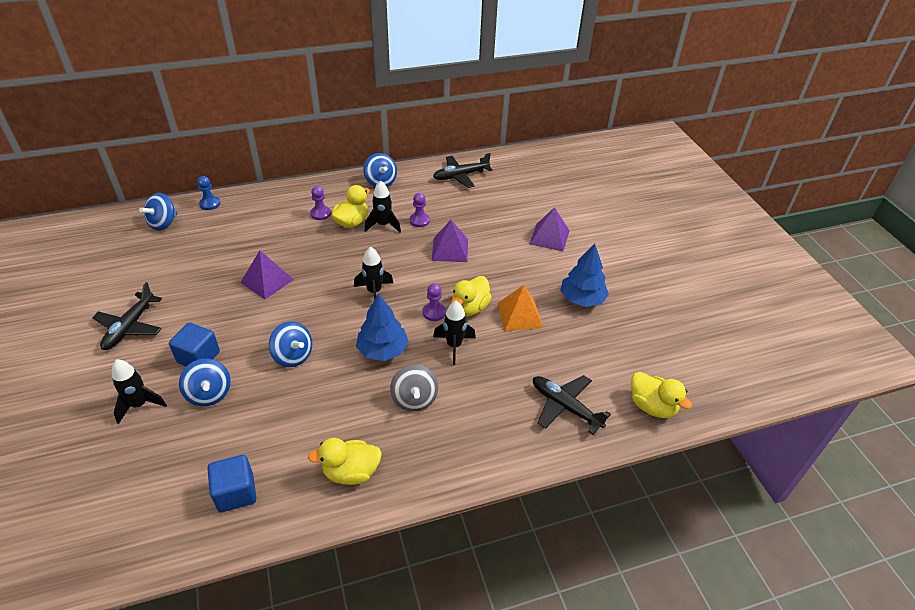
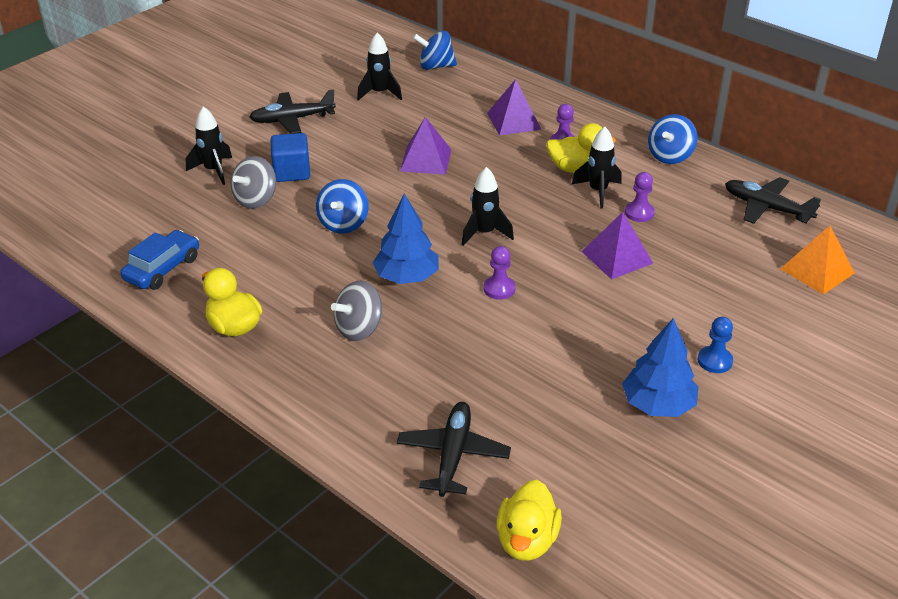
camera: 60 degrees right, 5 degrees down
blue spinning top [179,359,231,406] -> grey spinning top [231,156,276,209]
blue pawn [197,176,220,210] -> blue pawn moved to [697,317,733,373]
blue cube [207,455,256,512] -> blue car [120,230,199,290]
black rocket [433,301,476,365] -> black rocket moved to [357,32,402,101]
yellow duck [451,276,492,316] -> none
orange pyramid [497,285,543,331] -> orange pyramid moved to [780,226,855,295]
purple pyramid [530,207,570,251] -> purple pyramid moved to [487,79,541,135]

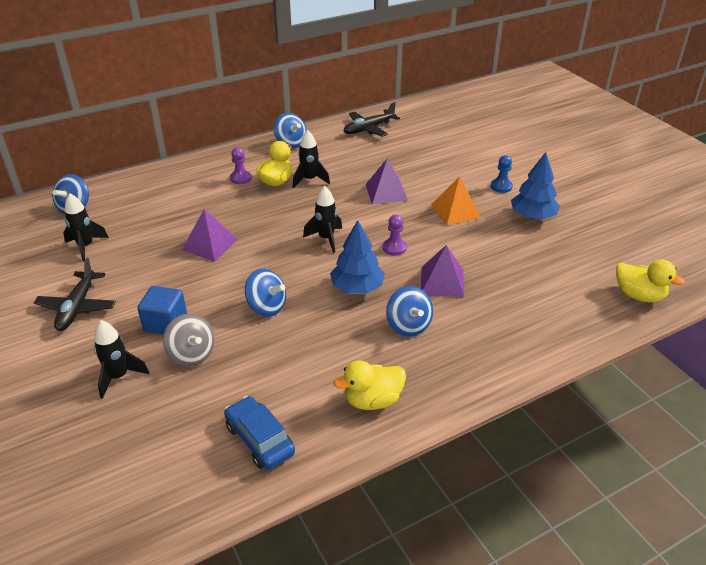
camera: 70 degrees left, 0 degrees up
grey spinning top [331,281,383,341] -> blue spinning top [386,286,433,336]
black plane [397,402,511,497] -> none
purple pyramid [487,79,541,135] -> purple pyramid moved to [421,245,464,297]
purple pawn [625,172,655,222] -> none
orange pyramid [780,226,855,295] -> orange pyramid moved to [431,176,481,225]

